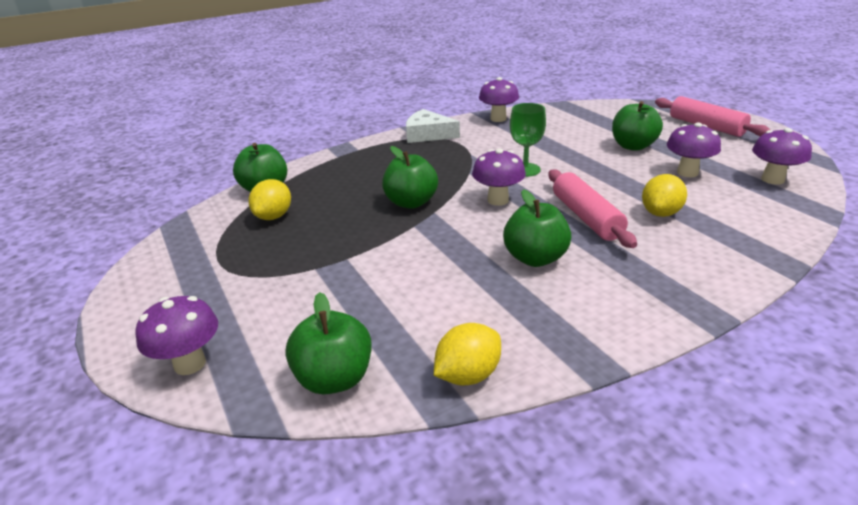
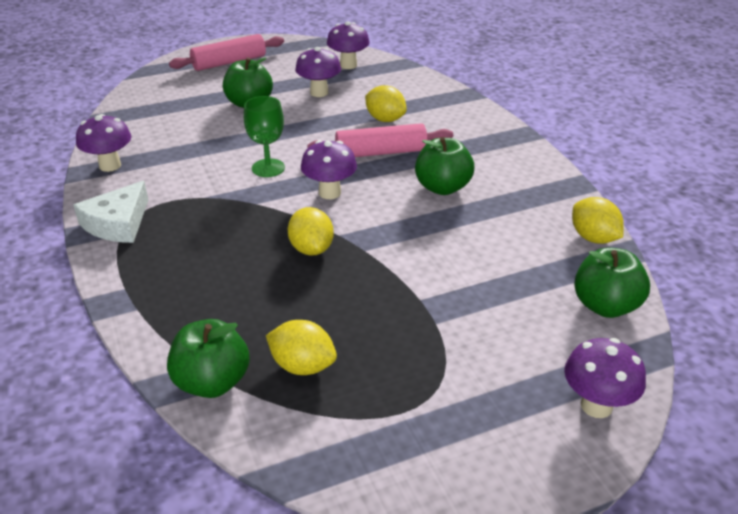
camera: 85 degrees left, 5 degrees up
green apple [382,146,438,209] -> yellow lemon [288,207,334,256]

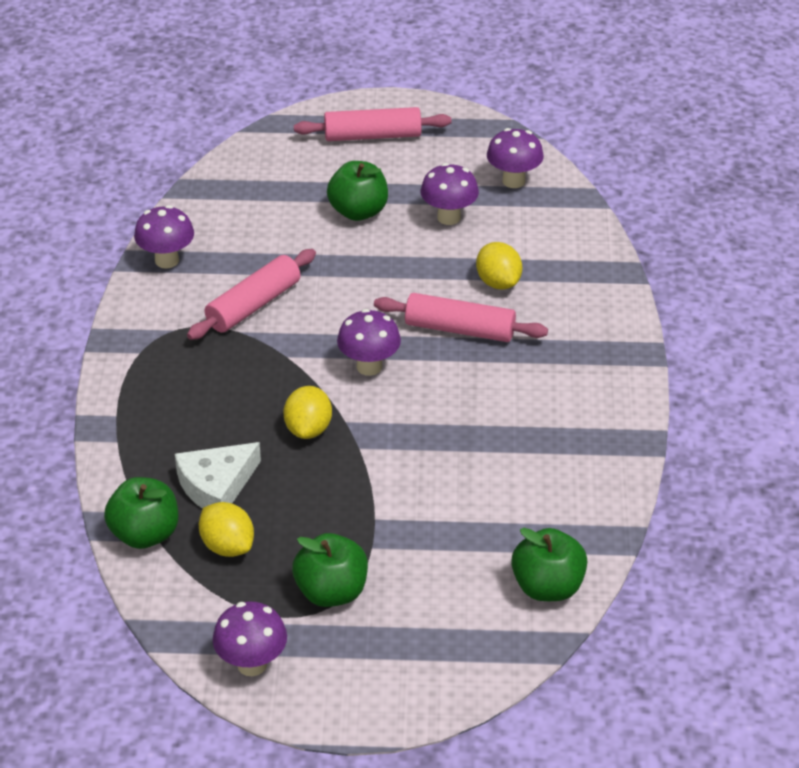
camera: 25 degrees right, 5 degrees up
white cheese [73,181,148,243] -> white cheese moved to [175,442,261,509]
green goblet [244,96,285,177] -> none
green apple [415,137,474,195] -> green apple moved to [292,533,368,607]
purple mushroom [564,338,646,418] -> purple mushroom moved to [213,602,287,676]
yellow lemon [572,197,624,244] -> none
none -> pink rolling pin [187,249,316,340]

